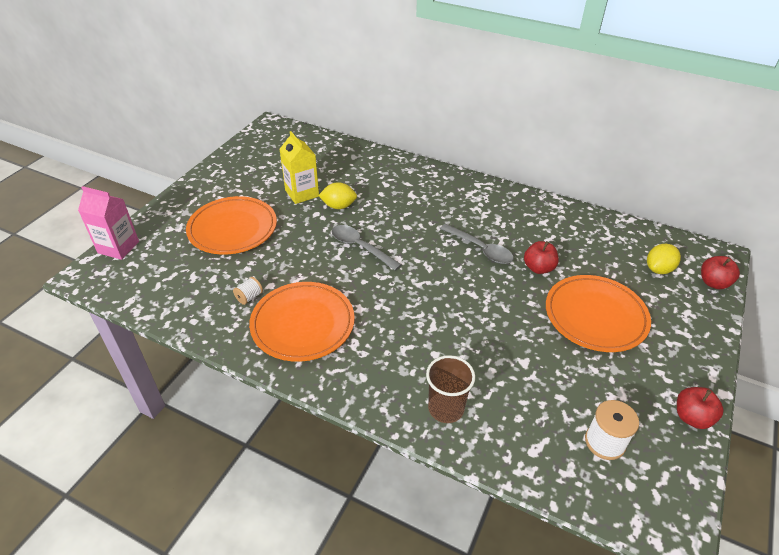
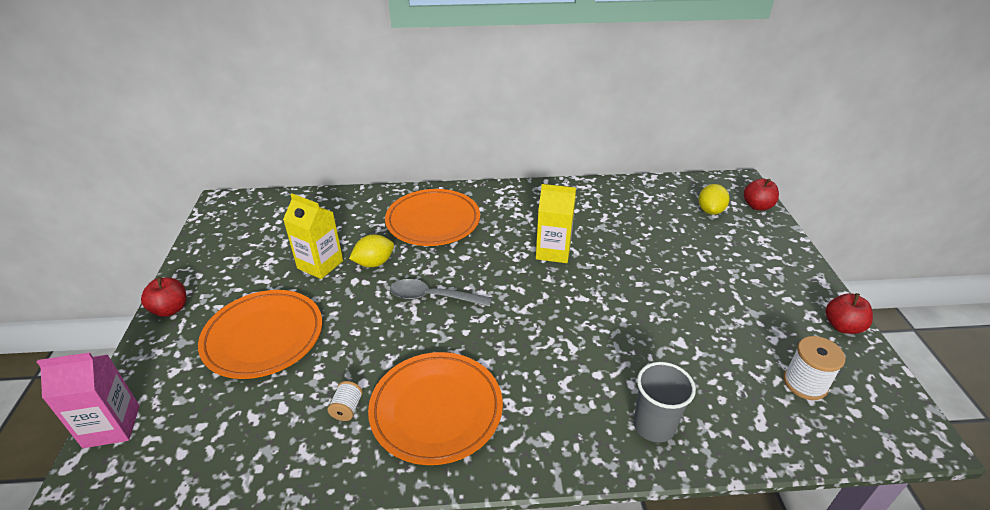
camera: 30 degrees left, 5 degrees down
brown cup [426,355,475,423] -> grey cup [633,362,696,443]
grey spoon [440,224,514,264] -> yellow carton [536,184,576,263]
red apple [524,241,559,274] -> red apple moved to [141,277,187,317]
orange plate [546,275,651,352] -> orange plate moved to [385,189,480,246]

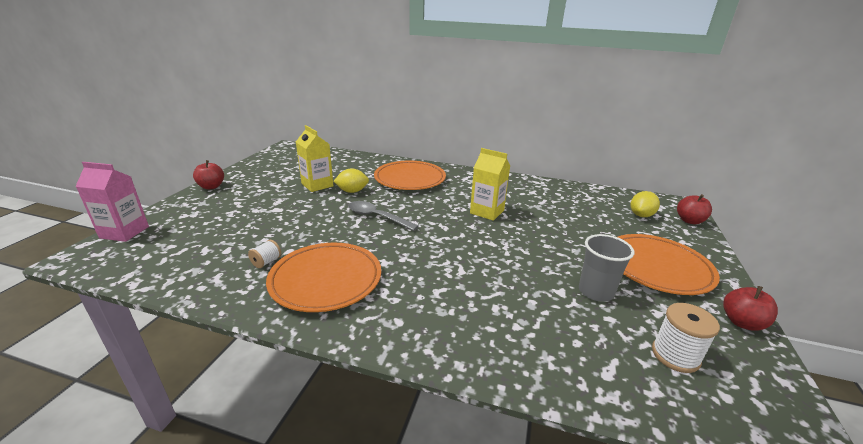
camera: 20 degrees right, 10 degrees down
orange plate [198,290,322,379] -> orange plate moved to [618,234,720,295]
grey cup [633,362,696,443] -> grey cup moved to [579,234,635,302]

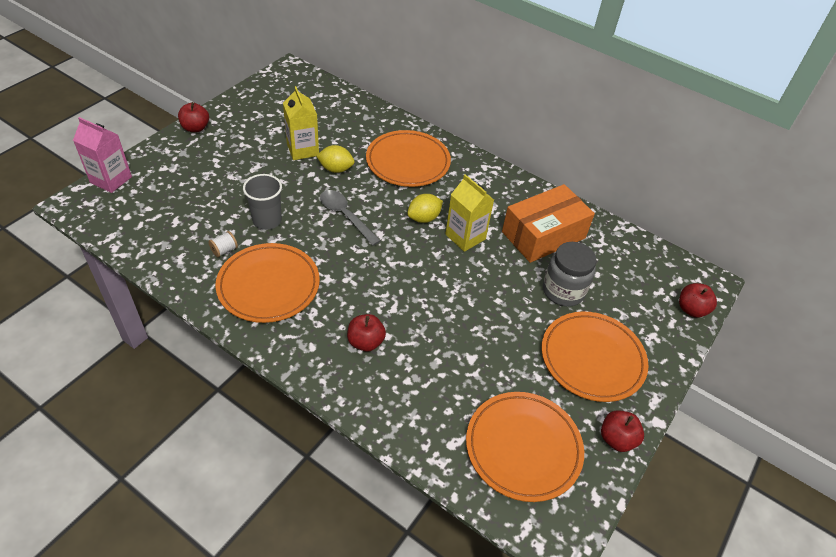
camera: 15 degrees right, 20 degrees up
grey cup [579,234,635,302] -> grey cup moved to [243,174,282,230]
yellow lemon [631,191,660,217] -> yellow lemon moved to [407,194,443,223]
white spool [652,303,720,373] -> orange plate [466,392,584,502]
none -> red apple [347,314,386,352]
none -> orange box [502,184,595,263]
none -> grey jar [543,242,596,307]

